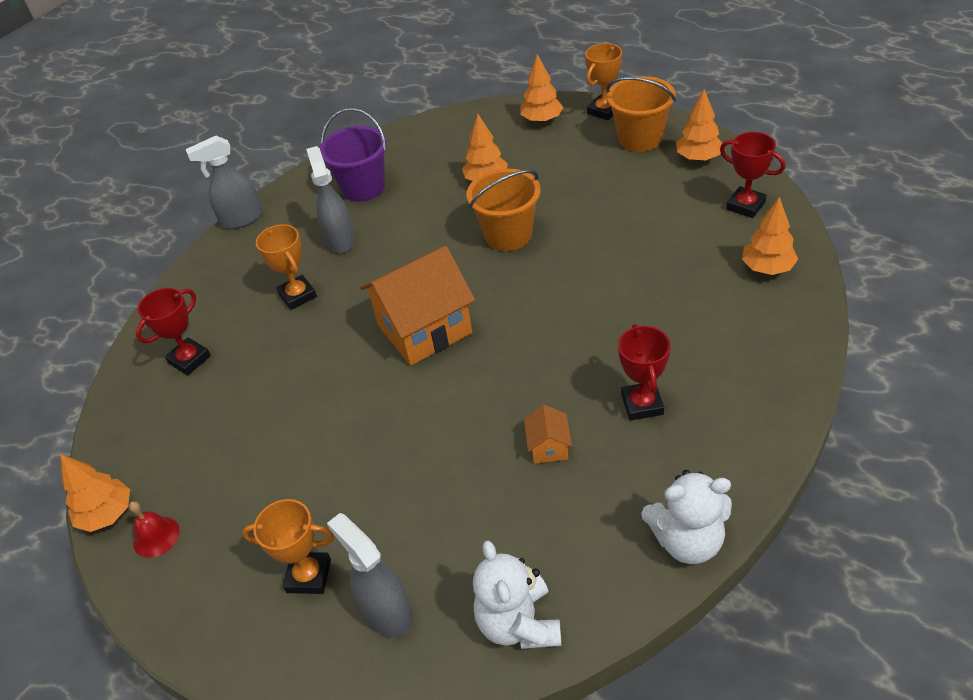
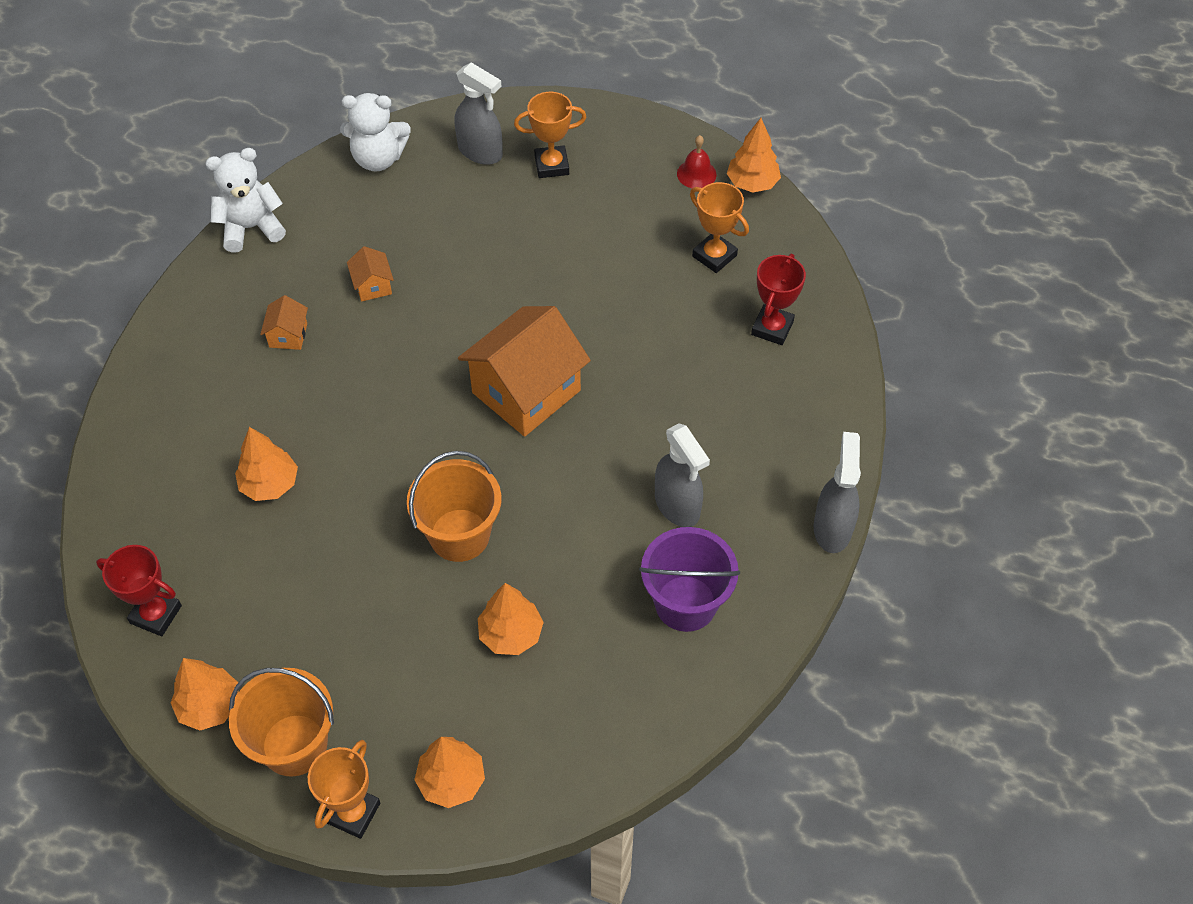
camera: 160 degrees right, 10 degrees up
grey spray bottle [186,136,263,229] -> grey spray bottle turned 45 degrees counterclockwise [814,432,861,553]
orange trophy [256,224,317,310] -> orange trophy moved to [690,182,749,273]
white teddy bear [473,541,562,649] -> white teddy bear turned 120 degrees clockwise [340,93,411,172]
red trophy [618,324,671,421] -> orange house [260,295,308,350]
orange tree [742,197,798,275] -> orange tree moved to [235,427,298,501]

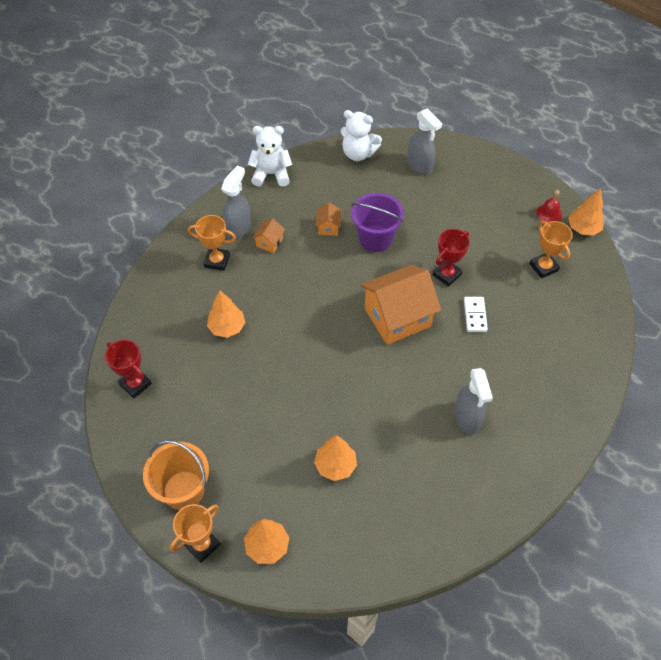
camera: 20 degrees right, 0 degrees up
orange tree [171,658,238,730] -> none
orange bucket [407,451,502,562] -> none
orange trophy [514,92,586,178] -> orange trophy moved to [188,215,236,271]
purple bucket [639,527,740,632] -> purple bucket moved to [351,193,404,252]
red trophy [751,254,806,345] -> red trophy moved to [432,229,470,287]
grey spray bottle [814,432,861,553] -> grey spray bottle moved to [221,166,251,239]
none -> white domino [464,297,488,332]

